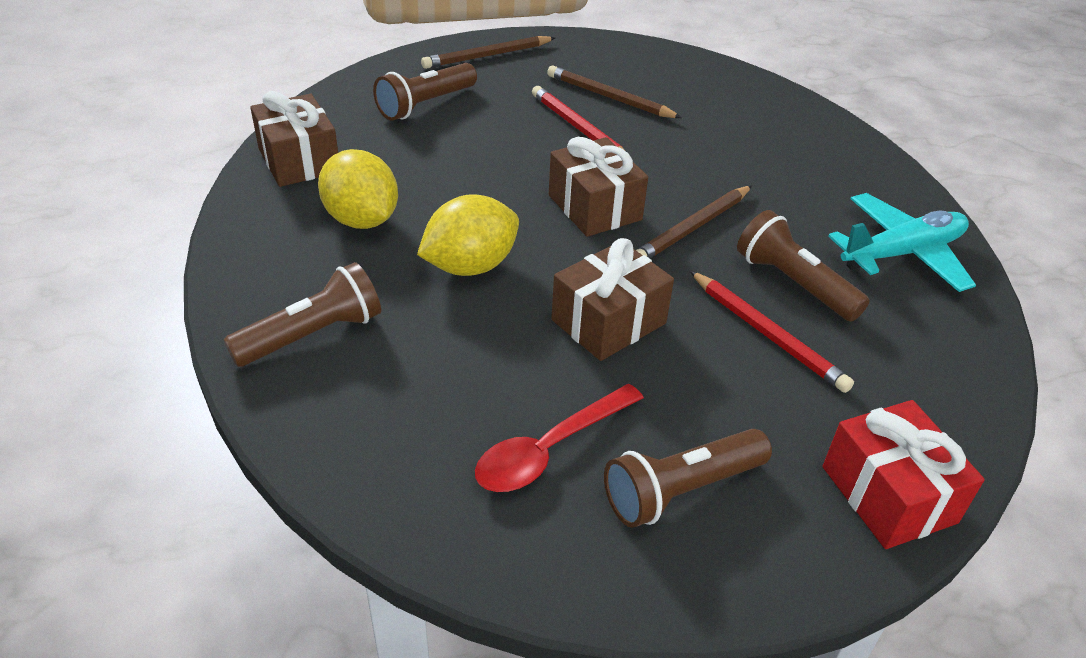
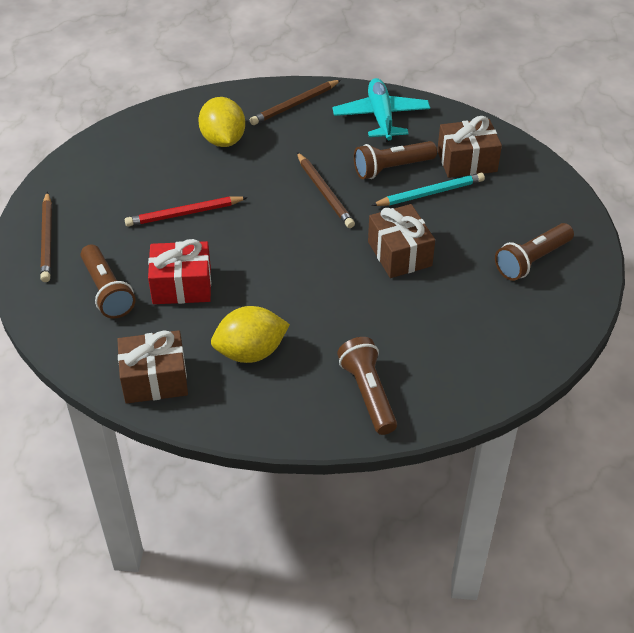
camera: 70 degrees left, 5 degrees up
yellow lemon [417,194,519,276] -> yellow lemon moved to [198,97,245,147]
red spoon [475,384,644,492] -> none
brown pencil [547,66,682,118] -> brown pencil moved to [250,80,341,125]
brown gift [549,137,648,237] -> brown gift moved to [437,116,502,178]
brown flashlight [604,429,772,528] -> brown flashlight turned 60 degrees clockwise [495,223,574,281]
red pencil [690,271,854,393] -> turquoise pencil [371,173,485,206]
red gift [823,400,985,549] -> red gift moved to [148,239,211,304]

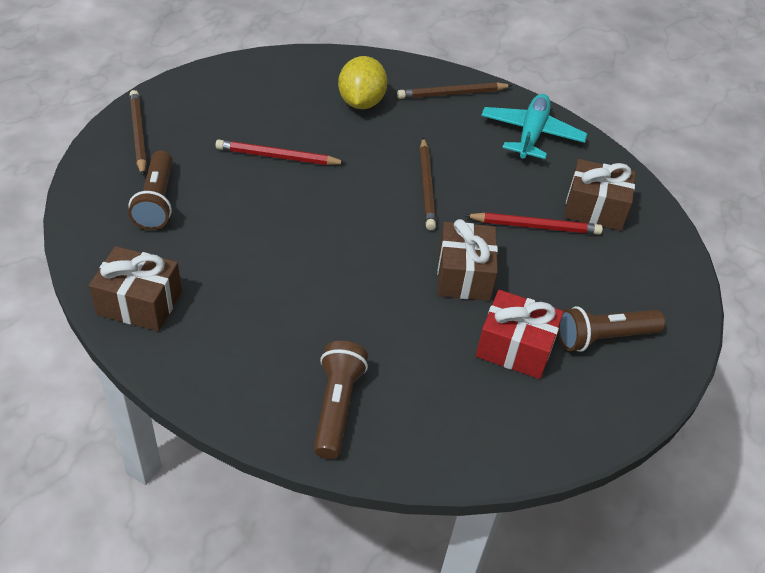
camera: 20 degrees right, 0 degrees up
brown pencil [40,192,52,282] -> brown pencil turned 150 degrees clockwise [130,90,147,176]
red gift [148,239,211,304] -> red gift moved to [476,290,564,379]
yellow lemon [211,306,290,363] -> none
brown flashlight [354,141,437,179] -> none
turquoise pencil [371,173,485,206] -> red pencil [464,212,603,235]

